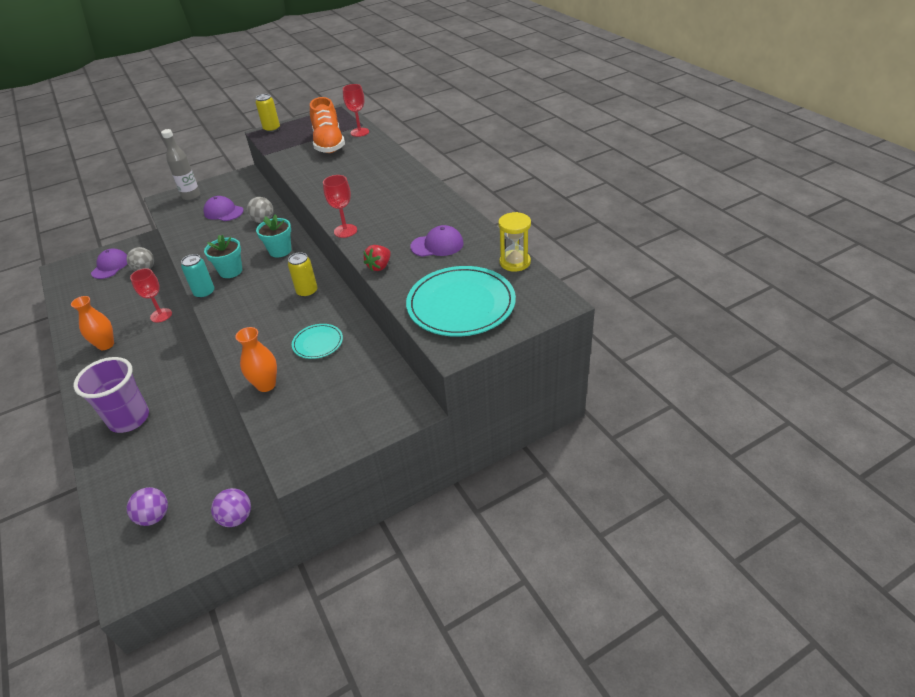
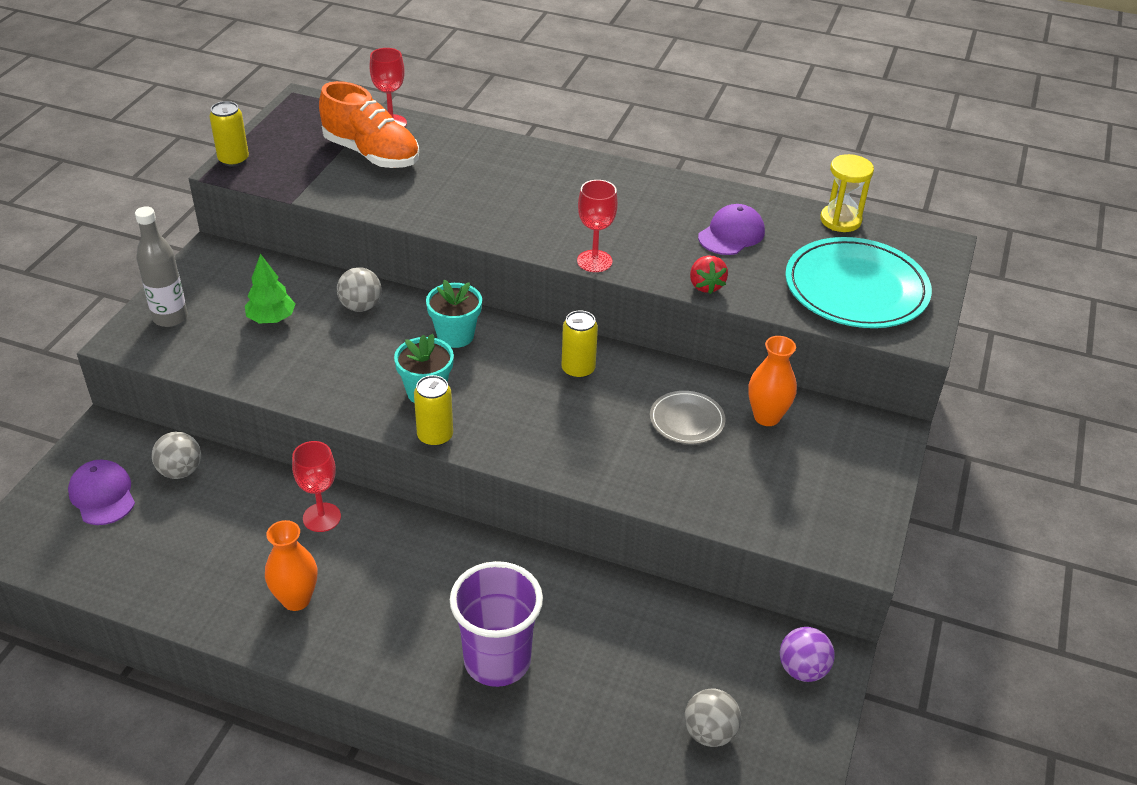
camera: 45 degrees left, 0 degrees up
purple ball [127,487,168,526] -> grey ball [684,689,741,747]
turquoise can [181,254,215,298] -> yellow can [414,375,453,447]
purple cap [203,196,244,221] -> green tree [245,254,295,323]
orange vase [235,327,277,392] -> orange vase moved to [748,336,797,426]
turquoise plate [292,324,343,359] -> grey plate [650,391,726,444]

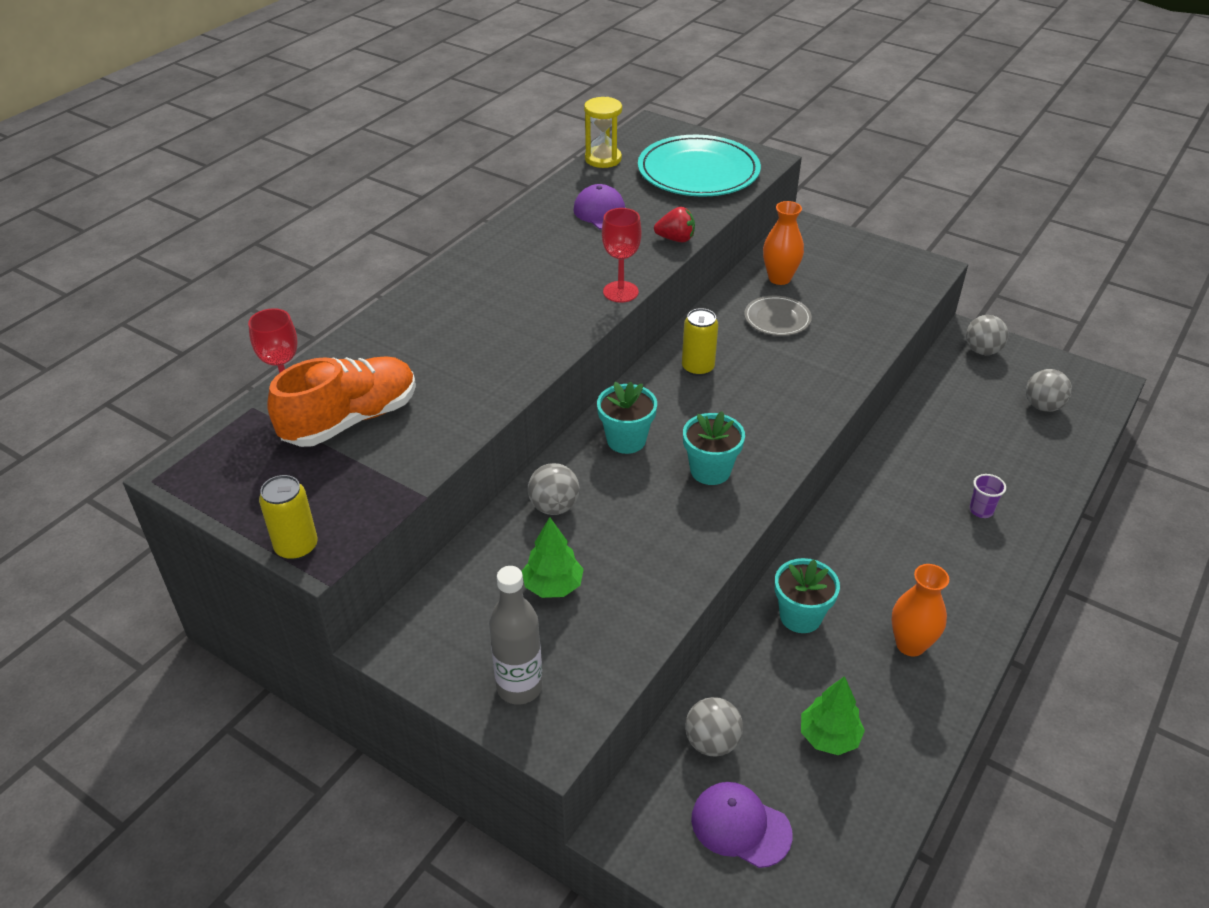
camera: 75 degrees left, 0 degrees up
purple cap [68,460,135,525] -> purple cap turned 45 degrees clockwise [691,782,793,868]
red goblet [292,441,341,532] -> turquoise flower pot [775,558,840,633]
yellow can [414,375,453,447] -> none
purple cup [450,561,543,687] -> purple cup [969,474,1006,518], size x0.41
purple ball [780,627,835,682] -> grey ball [966,315,1008,355]
none -> green tree [801,676,865,755]

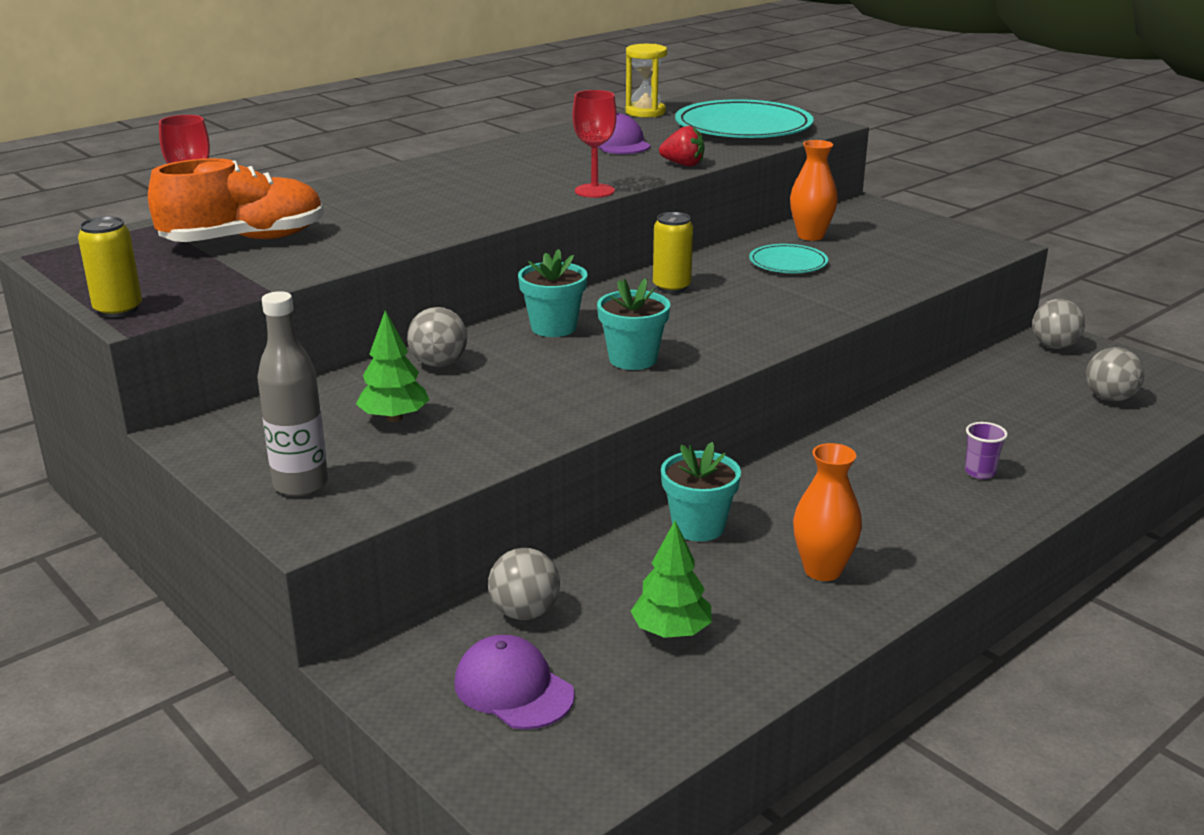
camera: 15 degrees right, 15 degrees down
grey plate [744,296,812,336] -> turquoise plate [749,244,828,273]

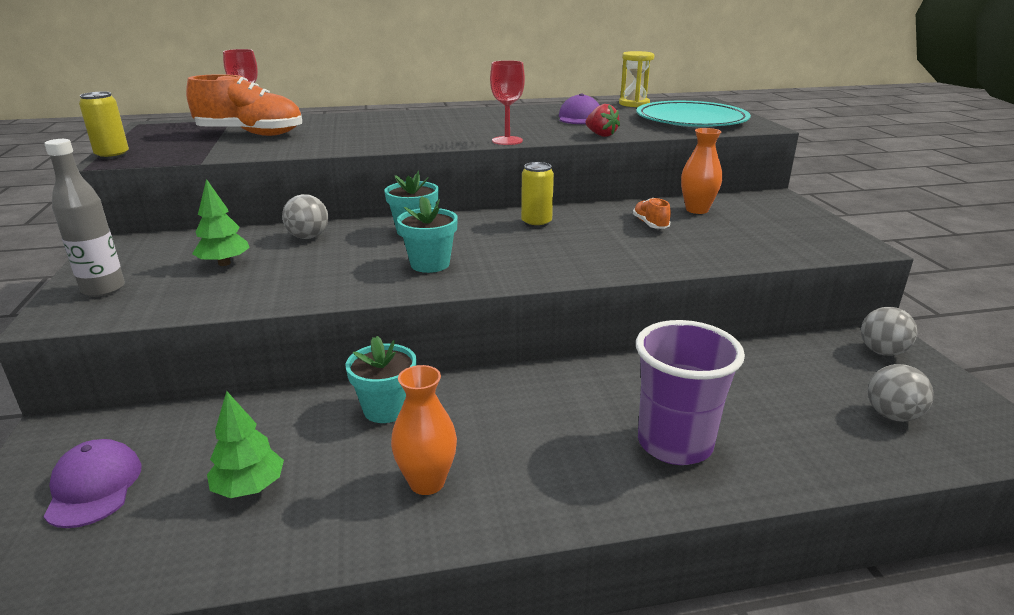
camera: 30 degrees right, 0 degrees up
grey ball [488,548,560,620] -> none
turquoise plate [749,244,828,273] -> orange shoe [633,198,671,229]
purple cup [965,422,1008,479] -> purple cup [636,320,745,465], size x2.46

